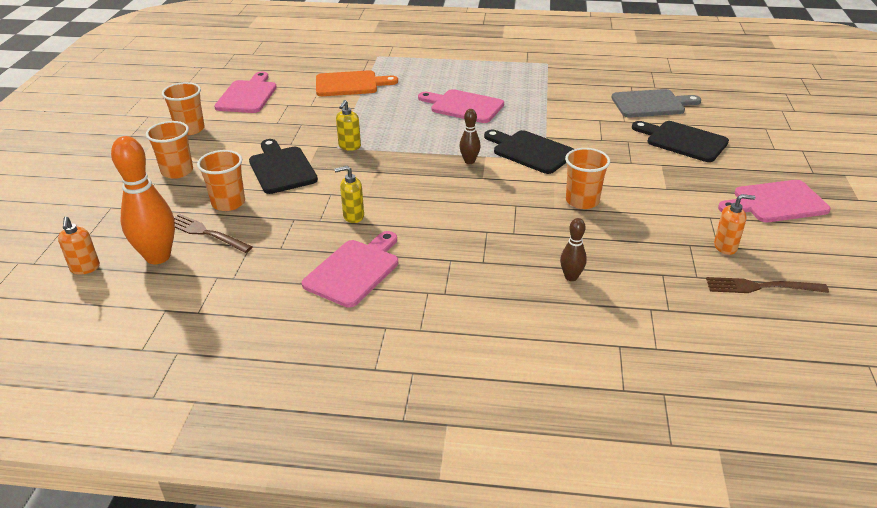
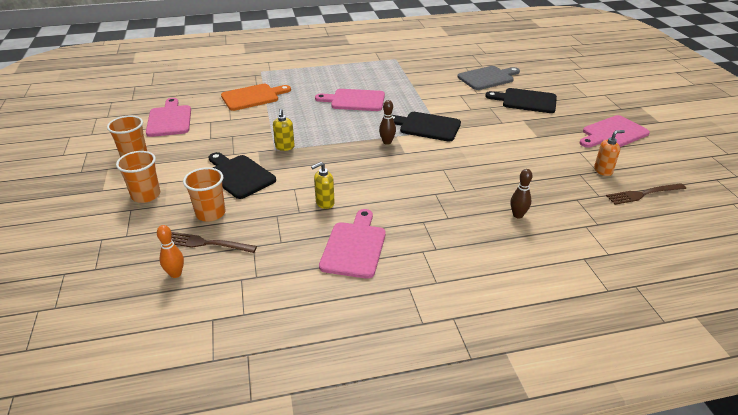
camera: 20 degrees left, 0 degrees up
orange soap dispenser [58,216,100,275] -> none
orange bowling pin [111,136,175,264] -> orange bowling pin [157,225,184,278], size x0.50
orange cup [565,148,610,209] -> none

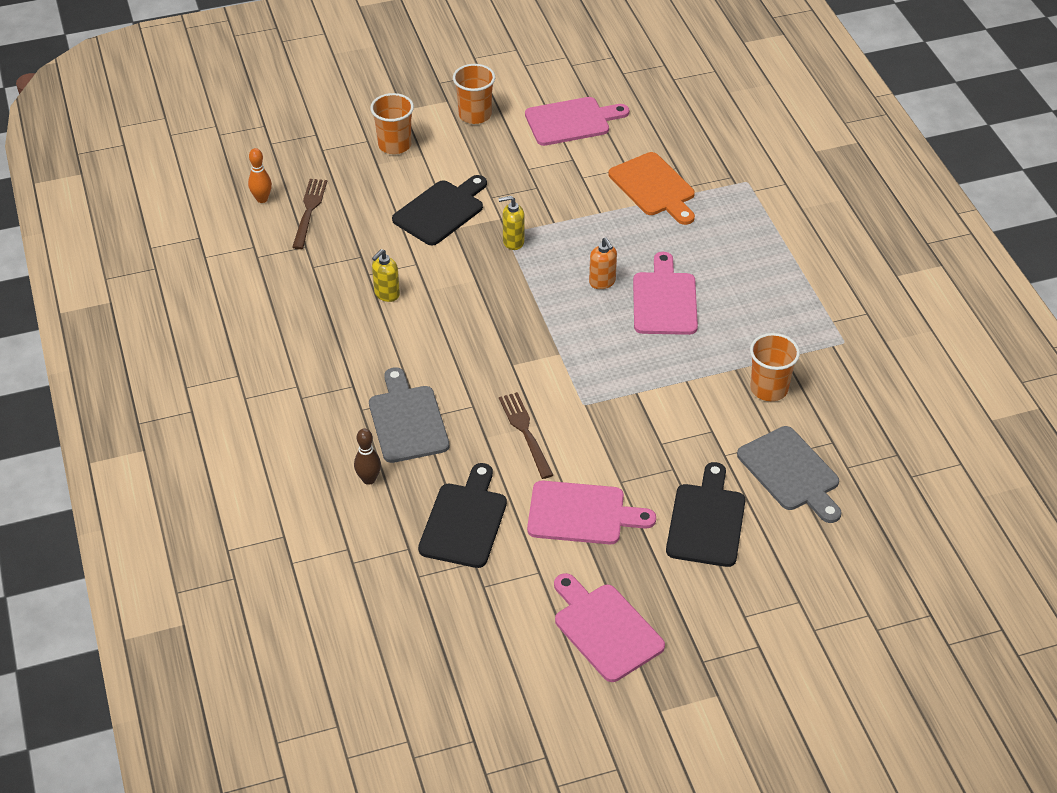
camera: 85 degrees right, 10 degrees up
orange cup [183,167,225,221] -> orange cup moved to [750,333,800,401]
yellow soap dispenser [311,162,335,209] -> yellow soap dispenser turned 105 degrees counterclockwise [372,249,400,302]
pink cutting board [319,209,386,279] -> pink cutting board moved to [527,481,656,544]
brown bowling pin [379,100,396,145] -> none
black cutting board [392,112,461,141] -> black cutting board moved to [418,463,507,568]
orange soap dispenser [594,130,625,176] -> orange soap dispenser moved to [589,237,617,289]
brown fork [606,183,686,205] -> brown fork moved to [499,392,553,479]
none -> grey cutting board [369,367,449,463]

